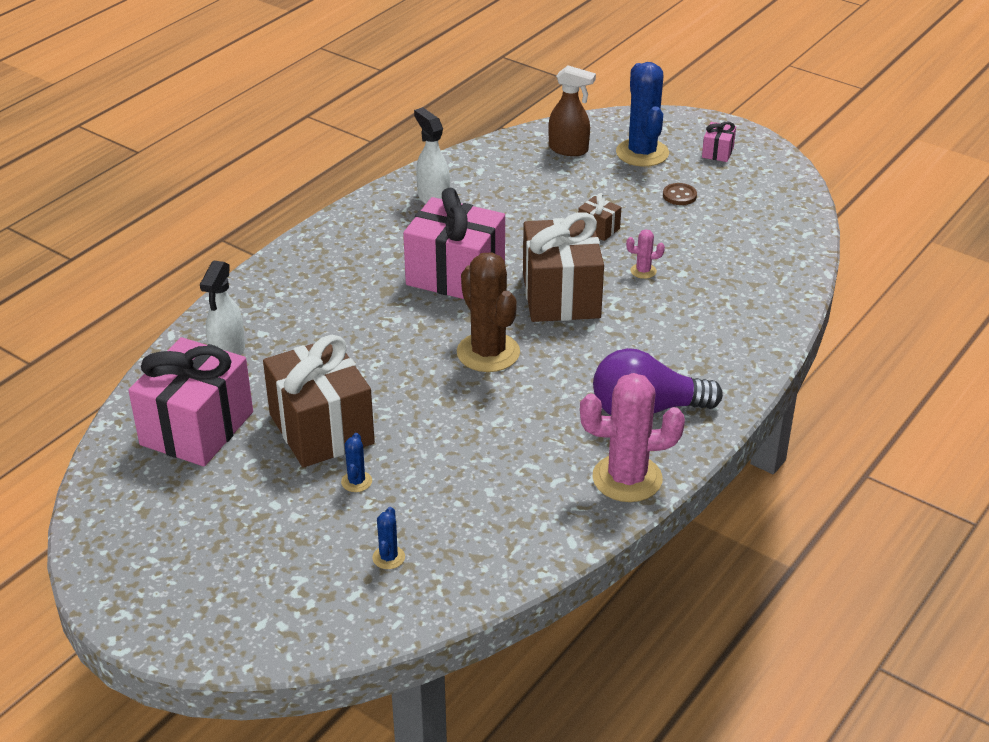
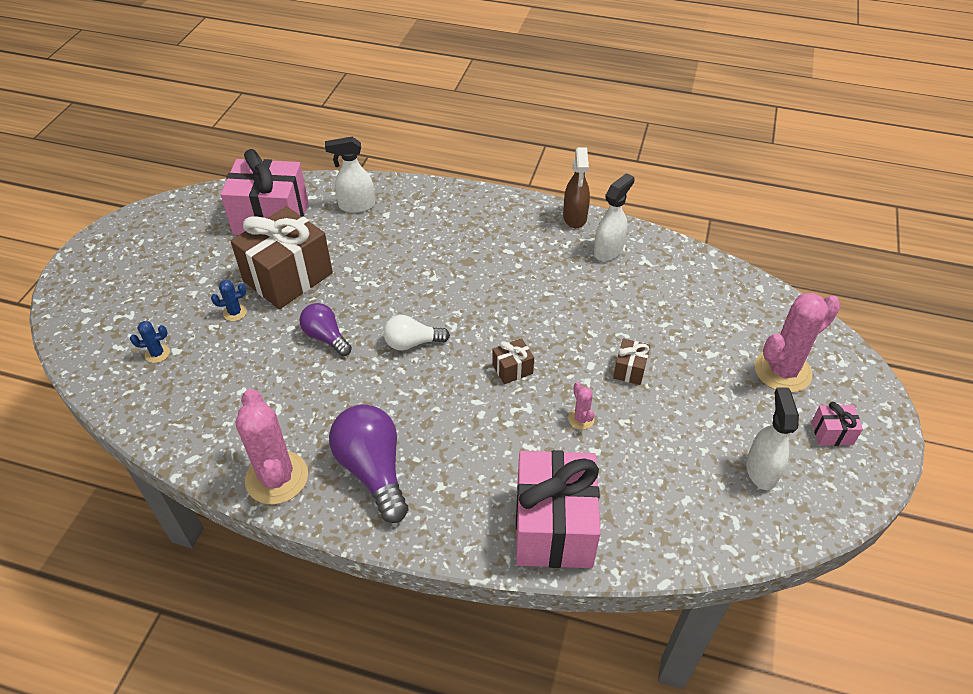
camera: 70 degrees right, 10 degrees up
pink gift [403,188,505,299] -> pink gift moved to [516,450,601,568]
brown cactus [457,252,520,372] -> white light bulb [383,315,450,351]
brown gift [523,212,604,322] -> brown gift [492,338,534,384], size x0.43
brown spray bottle [548,66,596,156] -> brown spray bottle moved to [563,147,590,228]
blue cactus [616,62,669,167] -> pink cactus [755,293,841,393]
brown button [663,183,697,205] -> none
none -> purple light bulb [299,303,352,356]
none -> white spray bottle [746,387,799,490]

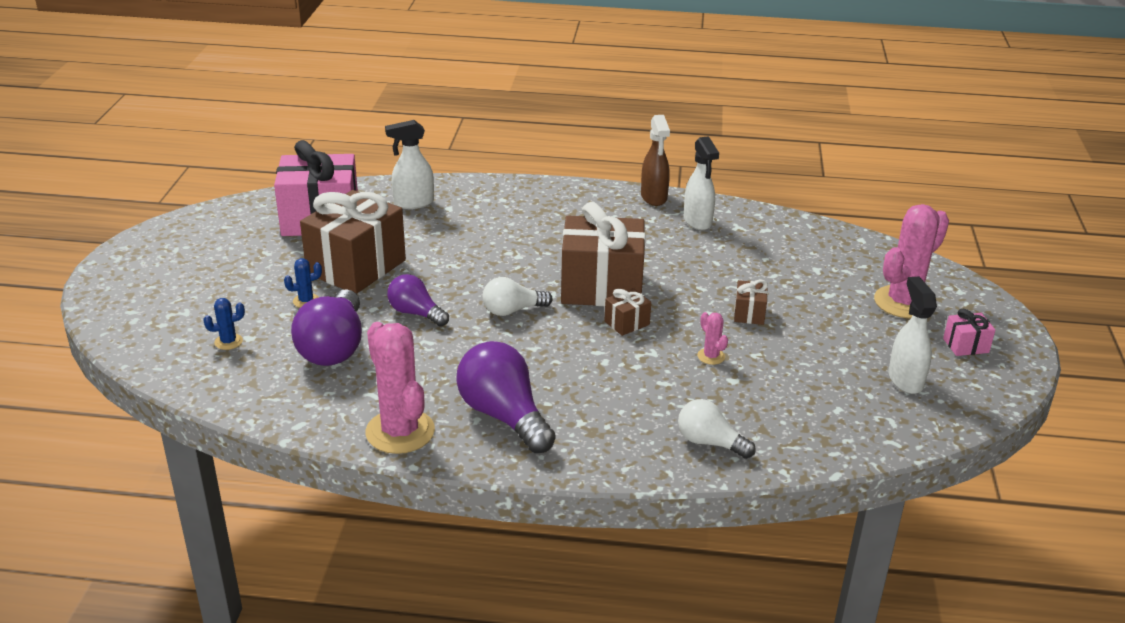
camera: 10 degrees left, 15 degrees down
pink gift [516,450,601,568] -> white light bulb [678,399,756,459]
white spray bottle [594,173,635,261] -> white spray bottle turned 135 degrees clockwise [684,136,719,230]
none -> purple light bulb [291,289,362,366]
none -> brown gift [561,202,645,306]

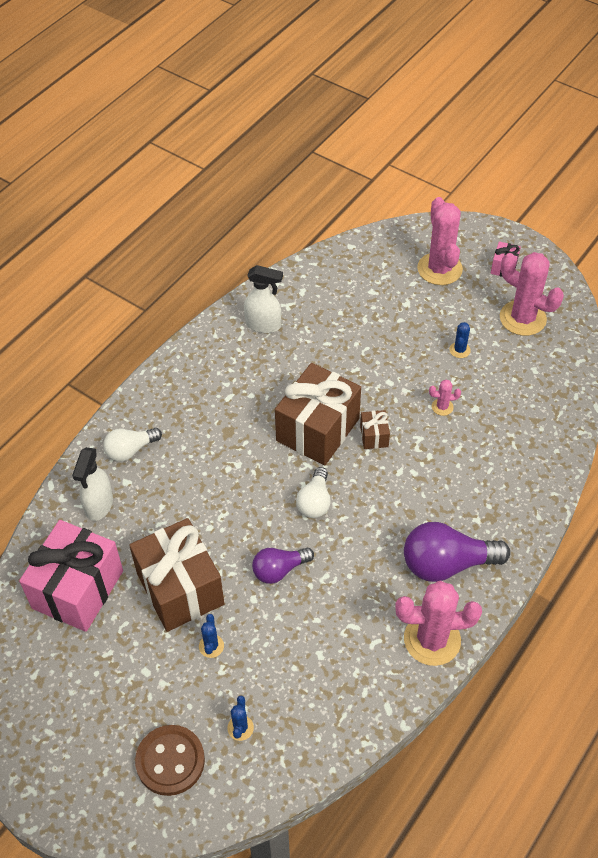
camera: 60 degrees left, 20 degrees up
purple light bulb [291,289,362,366] -> none
brown spray bottle [641,115,670,206] -> none
white light bulb [678,399,756,459] -> white light bulb moved to [103,428,162,462]
brown gift [734,279,768,325] -> none
white spray bottle [888,276,937,394] -> pink cactus [500,252,564,336]
none -> brown button [135,725,205,796]
none -> blue cactus [449,322,471,358]

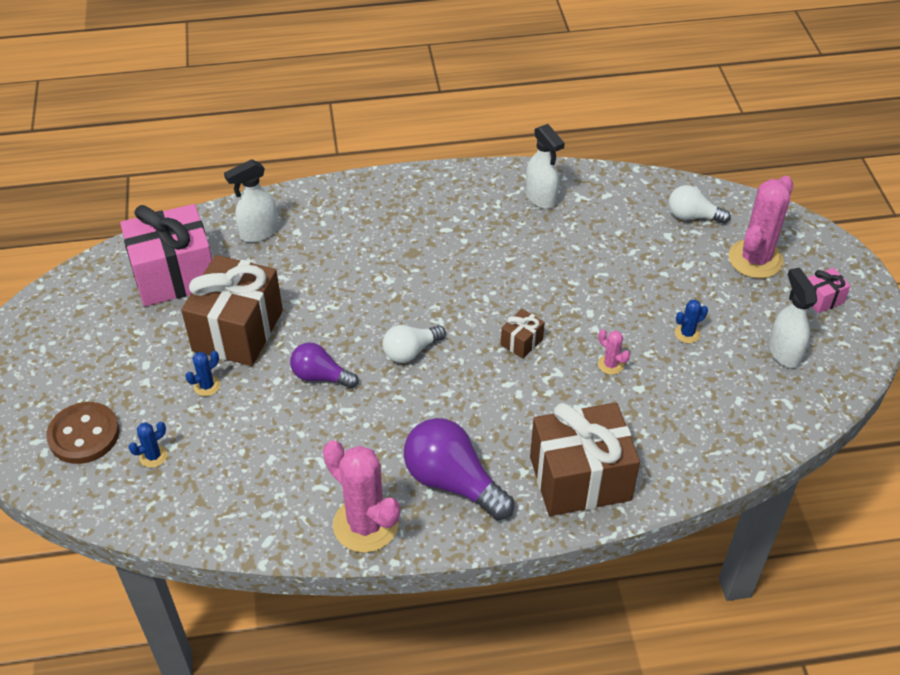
camera: 45 degrees right, 5 degrees down
white light bulb [103,428,162,462] -> white light bulb moved to [669,185,731,224]
brown gift [275,363,361,465] -> brown gift moved to [530,402,640,516]
pink cactus [500,252,564,336] -> white spray bottle [769,268,817,368]

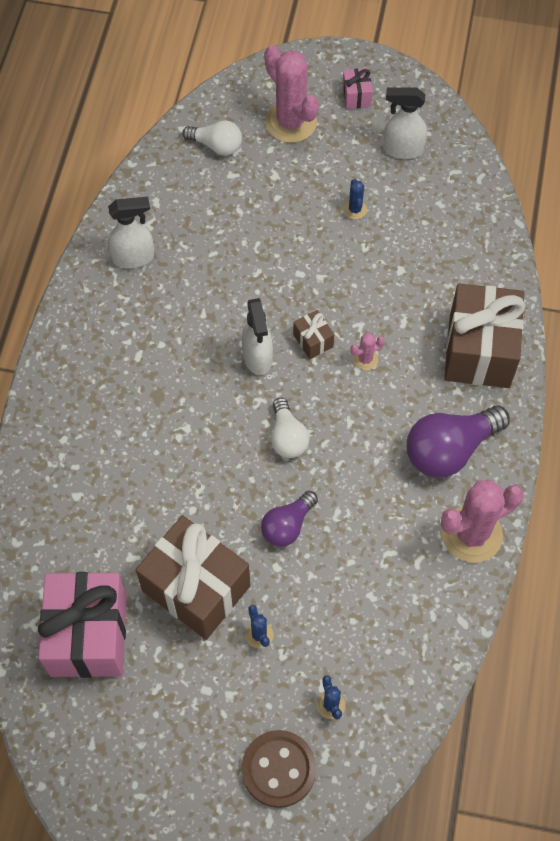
camera: 70 degrees left, 15 degrees up
white spray bottle [224,159,279,242] -> white spray bottle moved to [242,298,273,375]
pink cactus [598,329,630,375] -> pink cactus moved to [350,333,385,370]
white light bulb [669,185,731,224] -> white light bulb turned 105 degrees counterclockwise [182,120,242,156]

